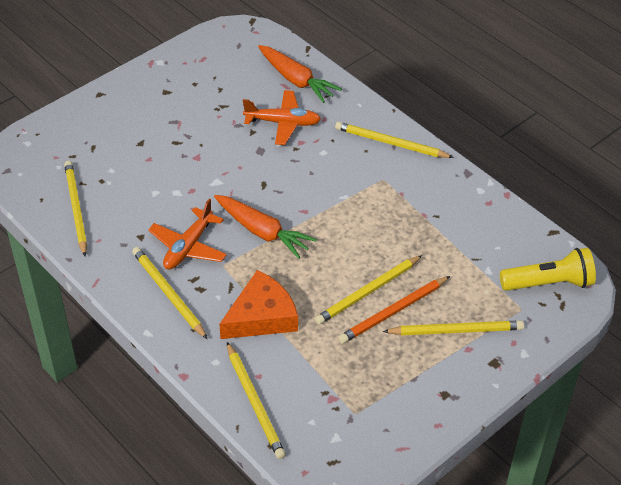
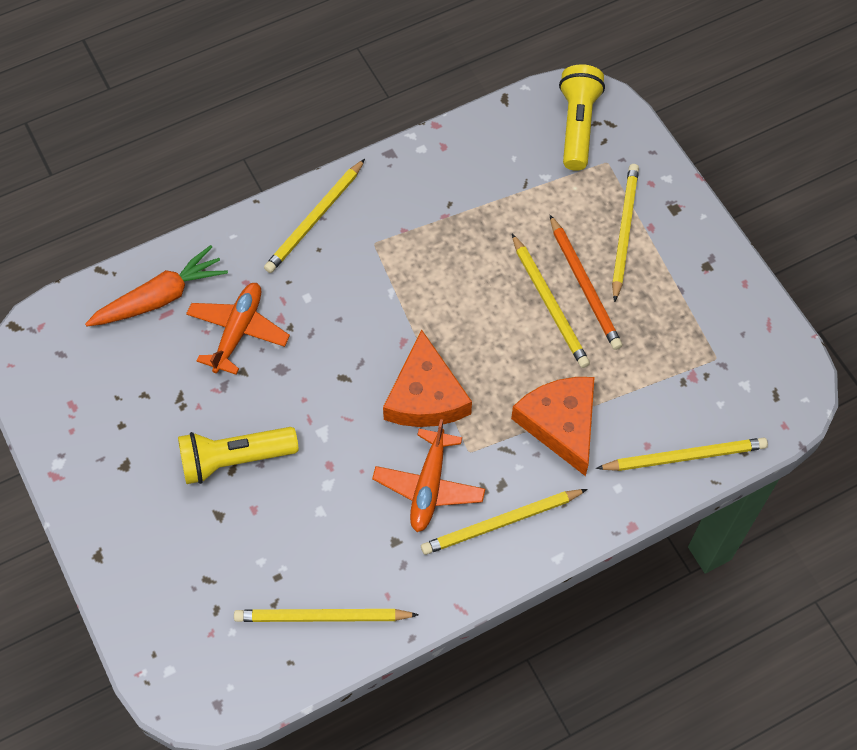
camera: 75 degrees left, 15 degrees up
orange plane [148,199,227,269] -> orange plane turned 60 degrees clockwise [372,419,485,532]
orange carrot [214,195,317,259] -> orange cheese [383,330,472,427]
none -> yellow flashlight [178,427,299,484]

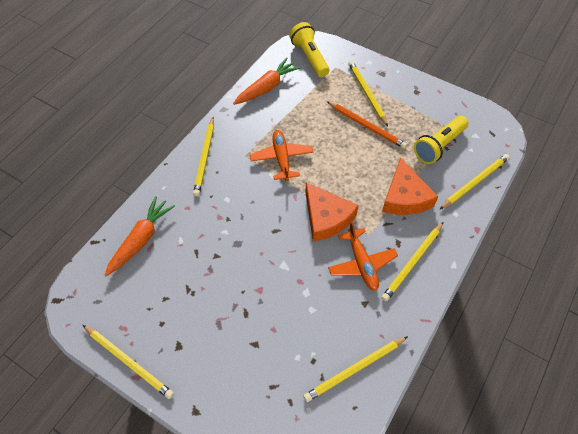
camera: 30 degrees left, 5 degrees down
yellow flashlight [178,427,299,484] -> yellow flashlight moved to [414,116,468,164]
orange plane [186,283,290,375] -> orange plane moved to [250,130,313,181]
orange cheese [511,377,594,476] -> orange cheese turned 135 degrees counterclockwise [382,158,439,215]
yellow pencil [512,234,590,368] -> yellow pencil moved to [83,325,174,399]
none -> orange carrot [233,57,301,105]

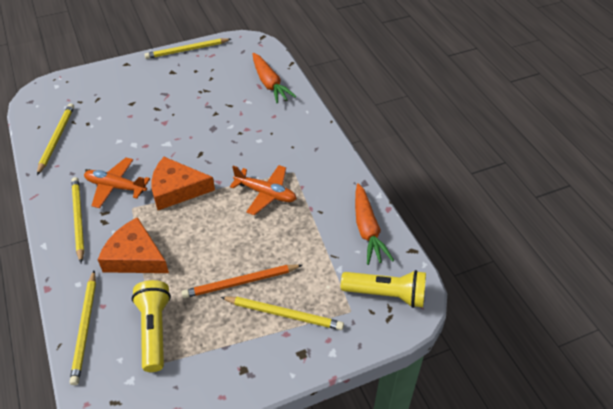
camera: 125 degrees right, 10 degrees down
yellow pencil [193,117,214,197] -> none

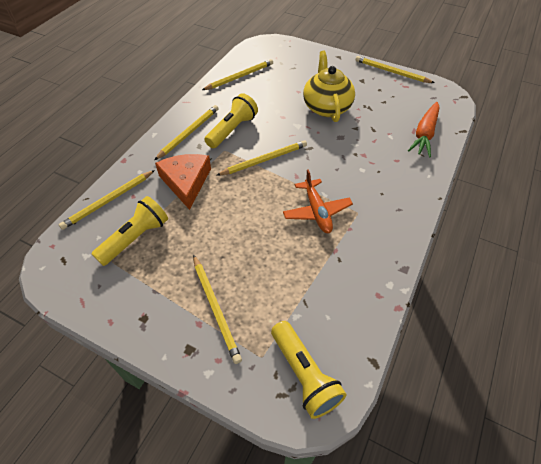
camera: 50 degrees right, 5 degrees up
orange plane [84,157,150,208] -> yellow flashlight [204,93,258,148]
orange cheese [151,157,215,210] -> yellow pencil [216,140,307,176]
orange pencil [182,264,302,298] -> none
orange carrot [355,183,394,265] -> none
none -> yellow teapot [303,51,355,122]

